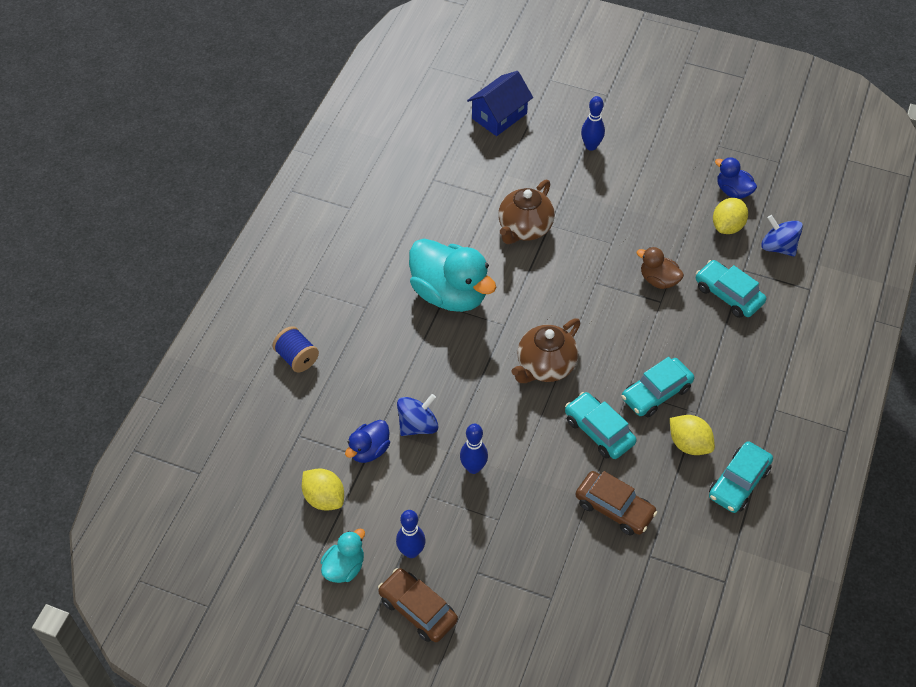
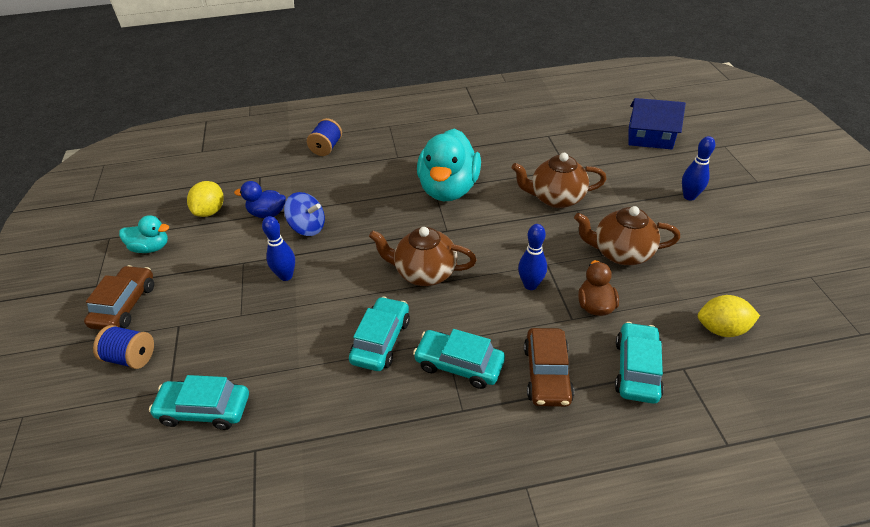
camera: 60 degrees right, 10 degrees down
blue bowling pin [396,510,425,558] -> blue bowling pin moved to [518,224,547,290]
brown car [575,471,657,535] -> brown car moved to [524,328,574,407]
yellow lemon [670,415,715,455] -> none
turquoise car [709,441,773,513] -> turquoise car moved to [149,375,249,430]
blue duck [715,157,757,199] -> none
blue spinning top [761,215,803,257] -> none
none -> blue spool [93,325,154,369]
none -> brown teapot [574,206,680,265]

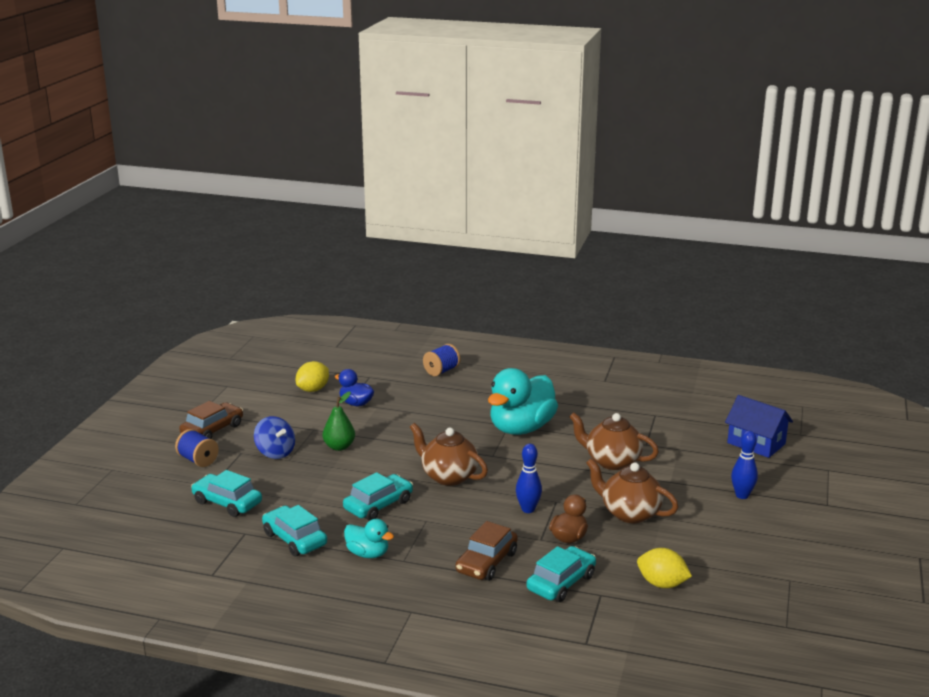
camera: 25 degrees right, 20 degrees down
turquoise duck [119,215,169,253] -> turquoise duck moved to [344,519,394,558]
blue bowling pin [262,216,295,281] -> green pear [323,392,355,451]
blue spinning top [284,192,325,236] -> blue spinning top moved to [254,416,295,459]
turquoise car [413,329,505,389] -> turquoise car moved to [262,505,327,556]

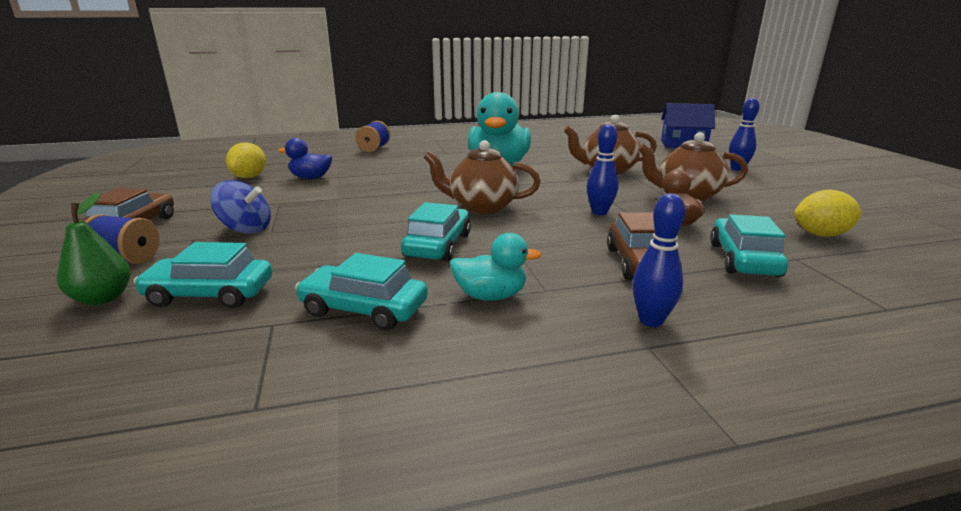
camera: 30 degrees left, 0 degrees up
green pear [323,392,355,451] -> green pear moved to [57,192,131,305]
none -> blue bowling pin [632,193,685,327]

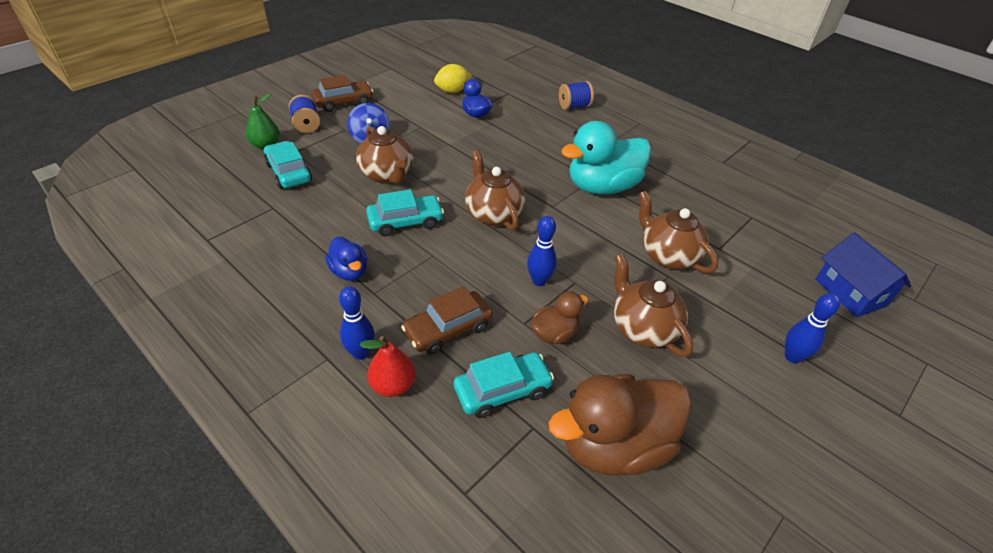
camera: 55 degrees right, 20 degrees up
turquoise car [295,253,428,330] -> none
turquoise duck [450,233,542,301] -> blue duck [325,237,367,281]
yellow lemon [794,190,862,237] -> brown duck [549,374,692,475]
none -> brown teapot [356,126,413,184]
none -> red pear [360,336,416,397]

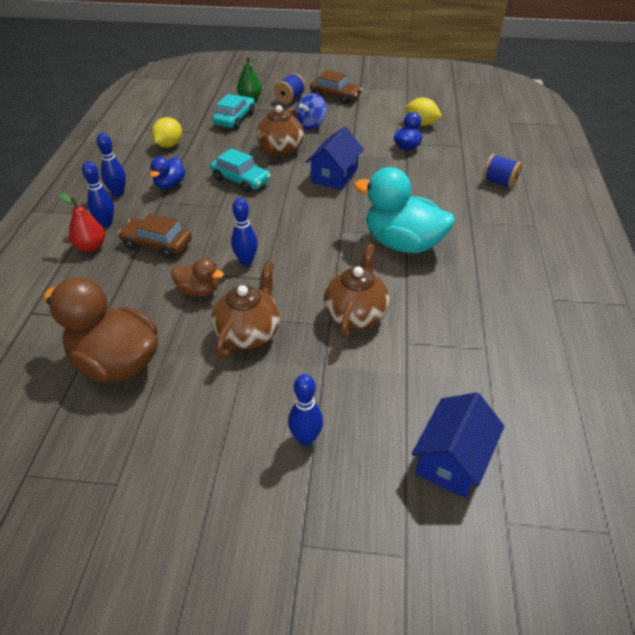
camera: 55 degrees right, 0 degrees up
turquoise car [454,352,554,418] -> none
brown teapot [465,150,525,231] -> none
none -> blue bowling pin [97,133,126,196]
none -> yellow lemon [152,117,182,148]
none -> blue house [306,126,364,190]

